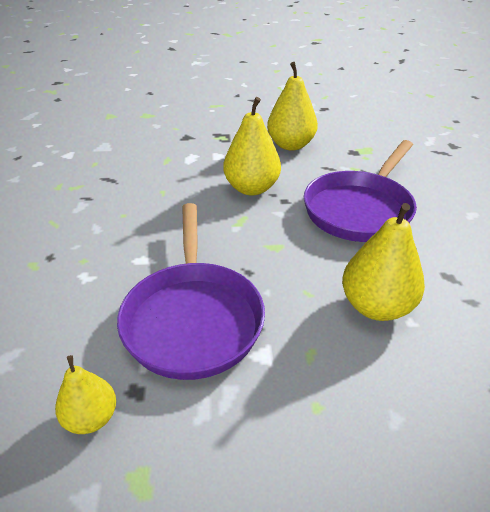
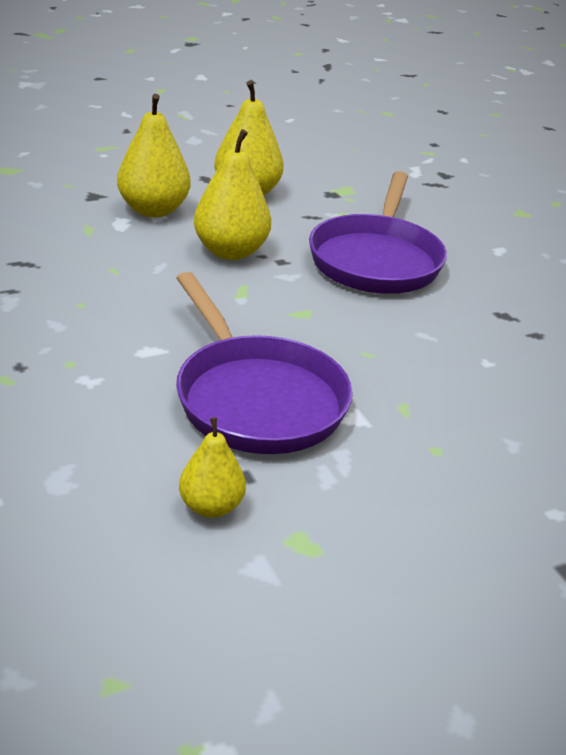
camera: 25 degrees left, 5 degrees down
yellow pear [342,203,425,321] -> yellow pear moved to [117,94,191,217]

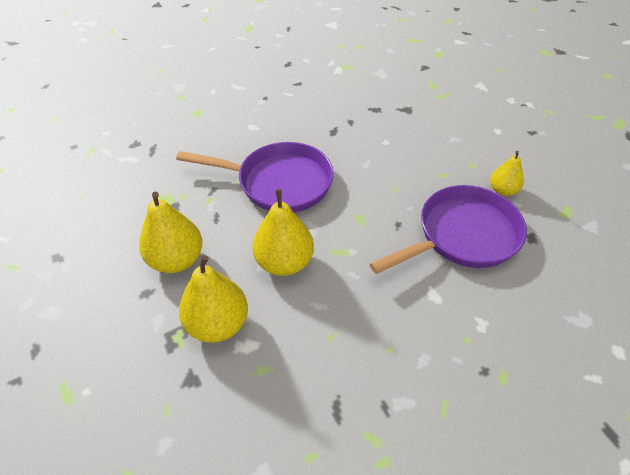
camera: 90 degrees left, 15 degrees up
yellow pear [179,417,246,518] -> yellow pear moved to [490,151,524,196]

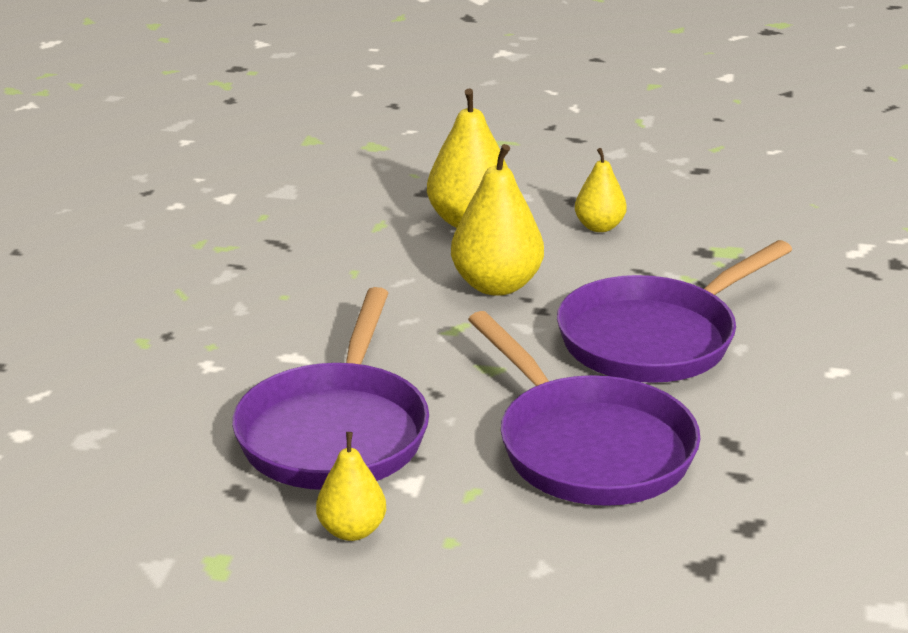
camera: 130 degrees right, 20 degrees down
yellow pear [139,191,202,273] -> yellow pear [575,148,627,232], size x0.60
none -> purple pan [468,311,700,506]

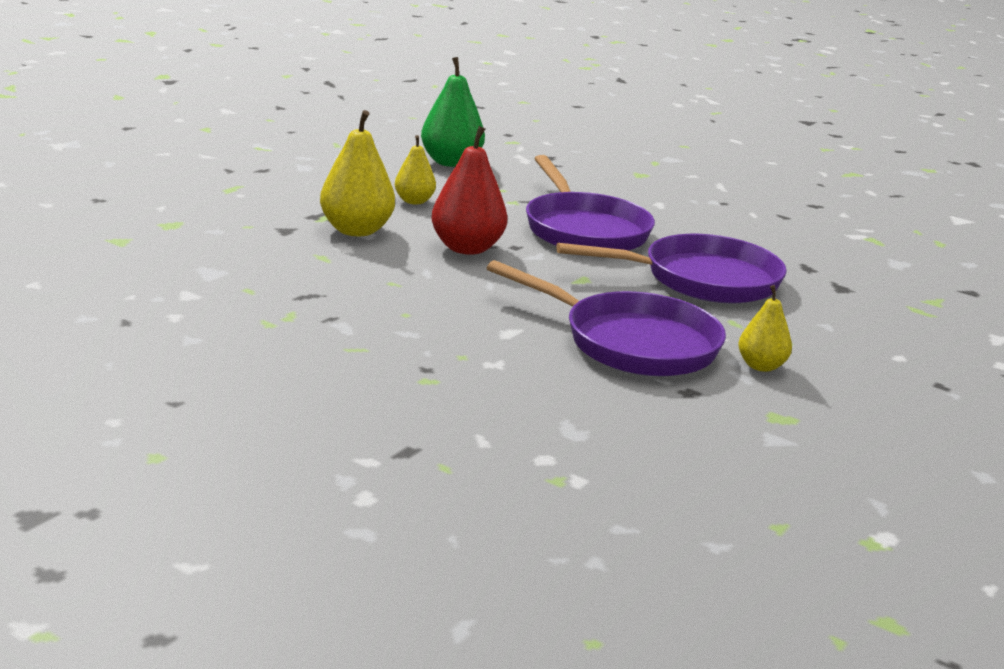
camera: 70 degrees left, 5 degrees down
yellow pear [451,144,544,296] -> red pear [431,126,508,255]
none -> green pear [421,57,485,167]

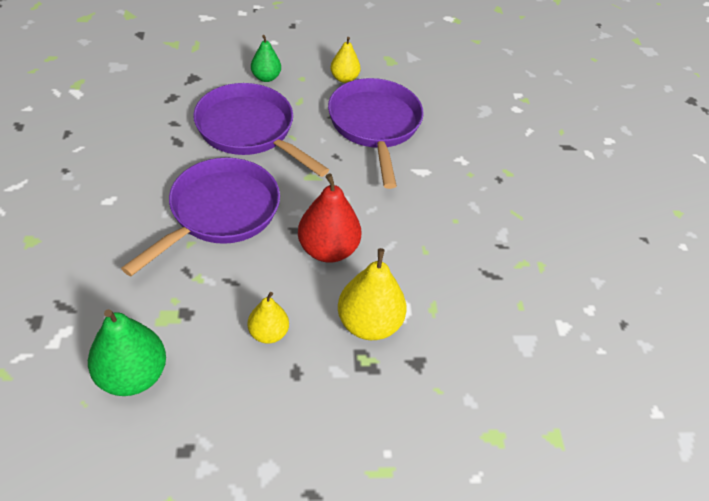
camera: 130 degrees left, 25 degrees up
none -> green pear [251,35,281,82]

